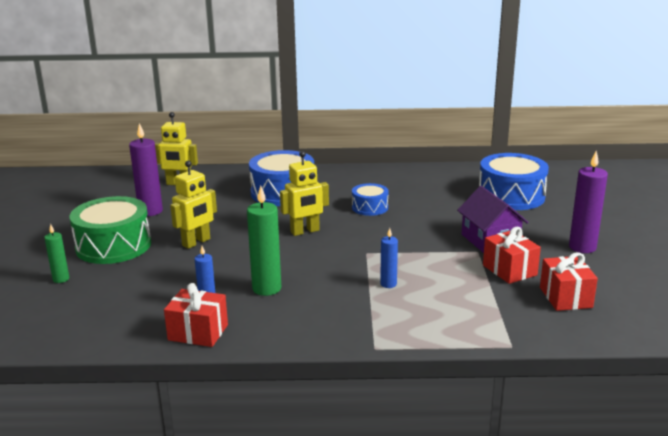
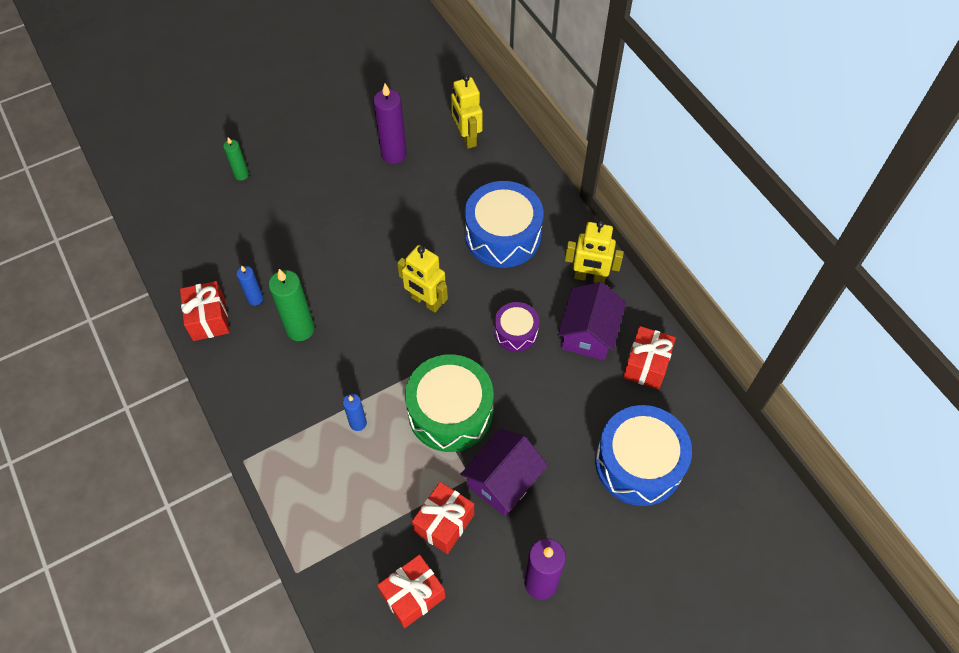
camera: 60 degrees right, 35 degrees up
green drum [70,196,151,264] -> green drum moved to [405,354,493,452]
yellow robot [170,160,217,249] -> yellow robot moved to [565,220,624,283]
blue drum [352,183,389,216] -> purple drum [494,302,539,352]
none -> purple house [557,282,626,360]
none -> red gift [623,326,676,390]

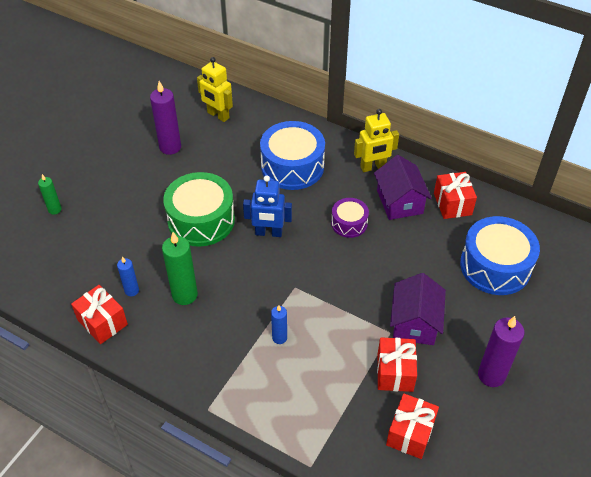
camera: 30 degrees left, 10 degrees down
yellow robot [397,245,448,312] -> blue robot [243,175,292,237]
green drum [405,354,493,452] -> green drum moved to [163,172,235,247]

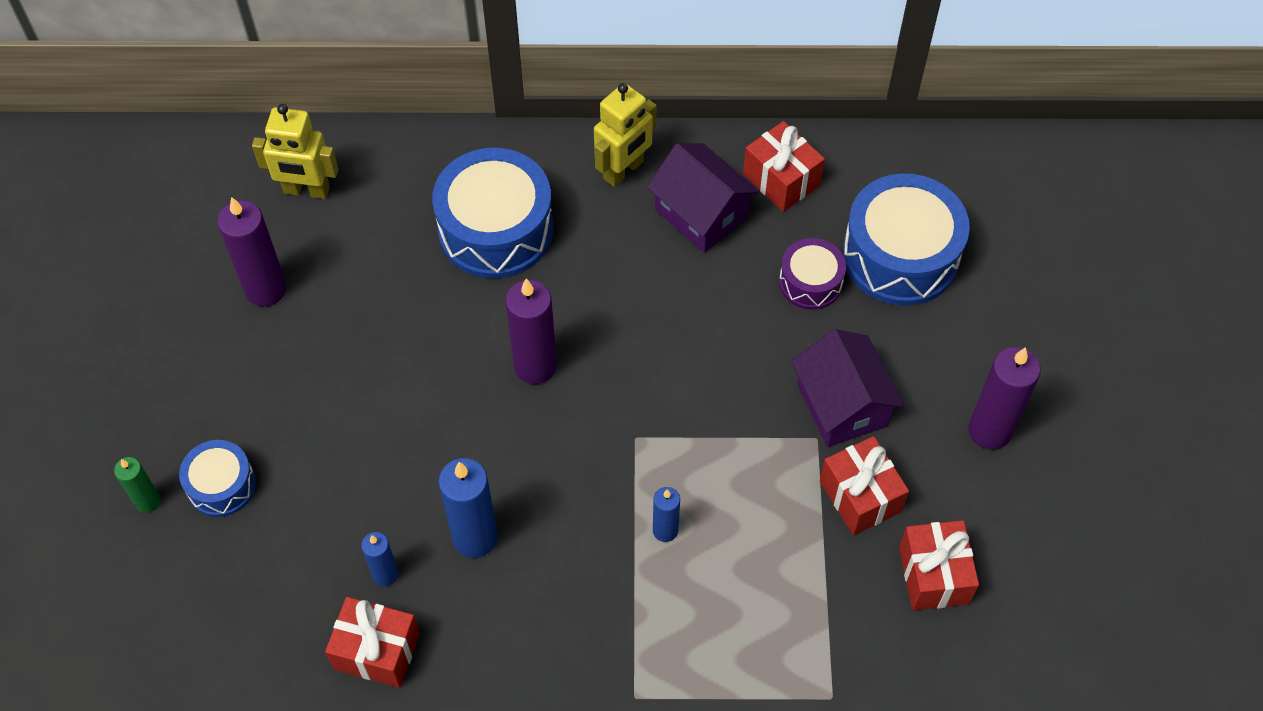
camera: 30 degrees left, 10 degrees up
green candle [162,232,198,305] -> blue candle [439,458,498,558]
green drum [163,172,235,247] -> none
blue robot [243,175,292,237] -> purple candle [506,279,557,384]
purple drum [331,198,369,238] -> purple drum moved to [779,238,846,310]
none -> blue drum [179,440,256,517]

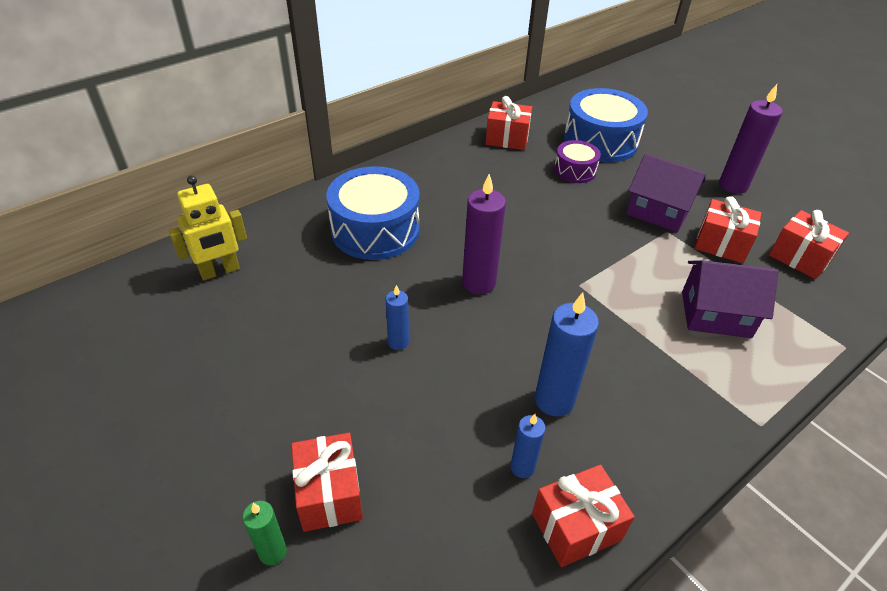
camera: 40 degrees left, 15 degrees down
blue drum [179,440,256,517] -> red gift [291,433,363,532]
purple candle [217,197,287,307] -> none
yellow robot [594,83,657,187] -> none
purple house [647,143,760,253] -> purple house moved to [682,260,778,338]
blue candle [653,487,680,542] -> blue candle moved to [386,285,409,350]

